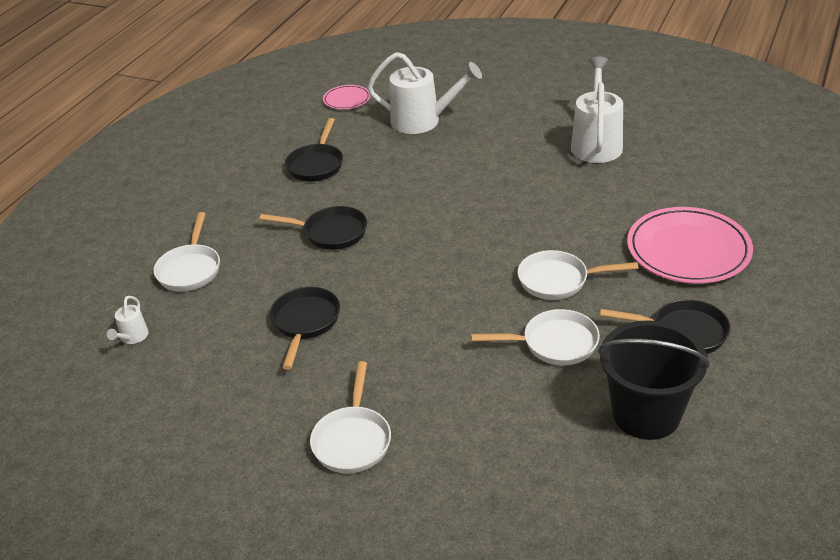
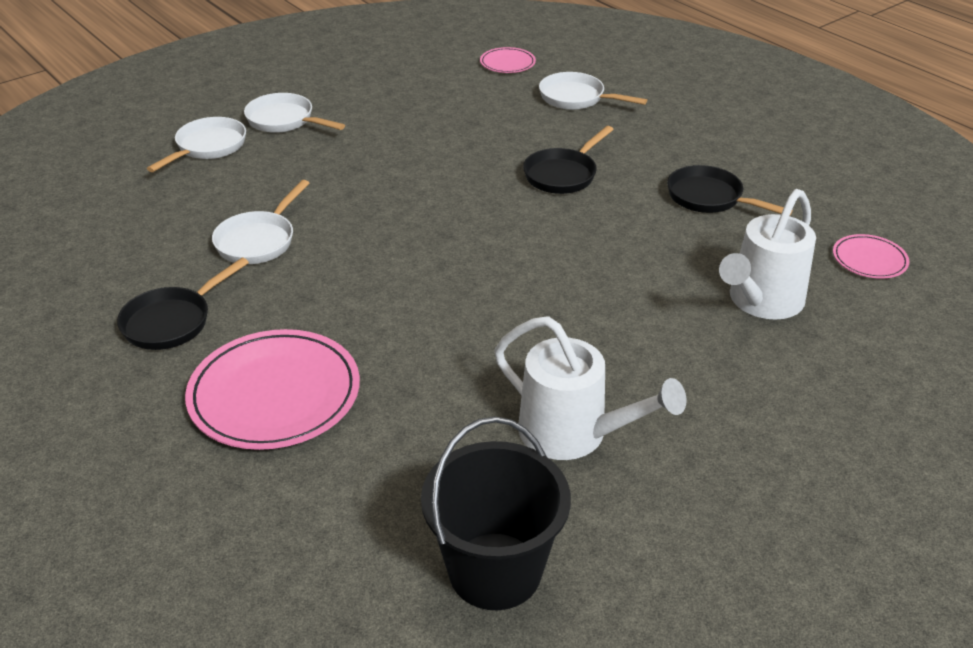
camera: 115 degrees right, 0 degrees up
white watering can [107,296,149,344] -> pink plate [480,47,536,73]
black pan [270,287,340,370] -> none
white pan [518,250,638,300] -> white pan moved to [147,117,246,172]
black bucket [598,320,710,440] -> black bucket moved to [421,417,571,610]

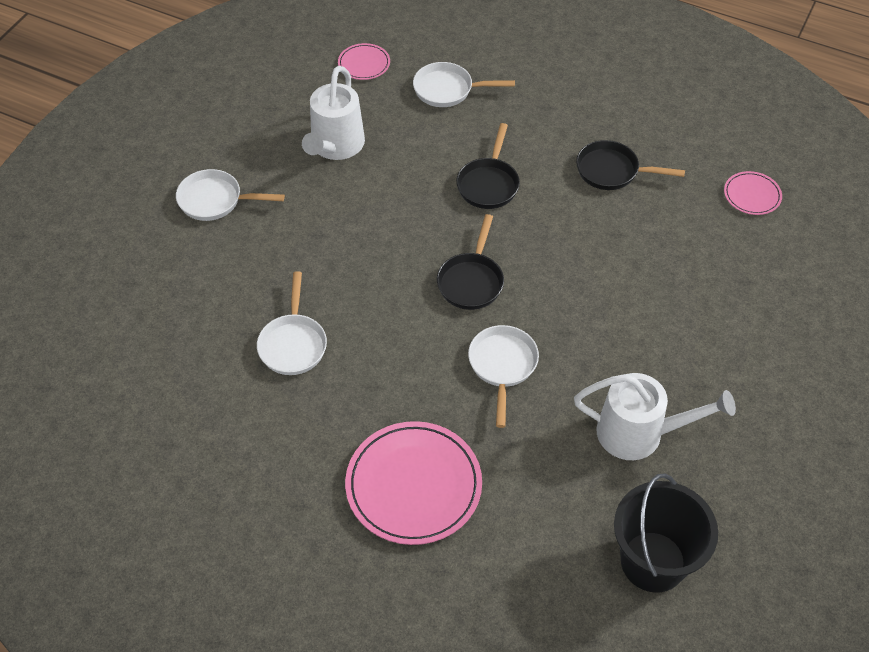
camera: 25 degrees left, 15 degrees up
black pan [117,258,249,350] -> black pan moved to [437,214,504,310]
white pan [147,117,246,172] -> white pan moved to [468,325,539,428]
white watering can [719,189,816,320] -> white watering can moved to [302,66,365,160]

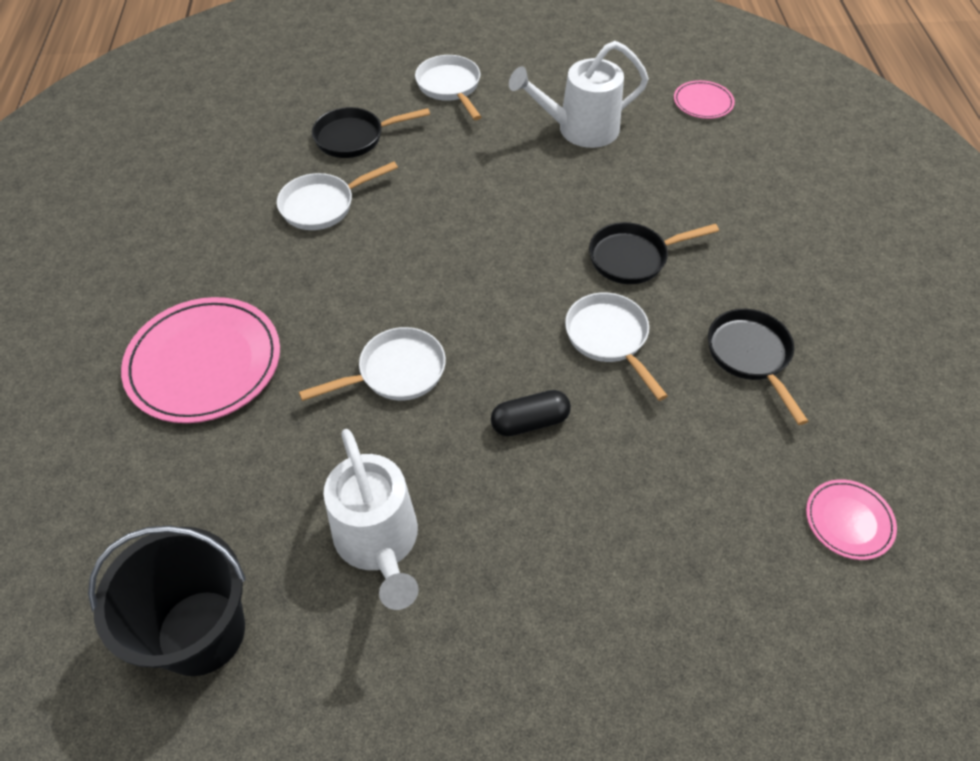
camera: 60 degrees right, 0 degrees up
white pan [413,62,515,107] -> white pan moved to [565,293,668,401]
black pan [437,214,504,310] -> black pan moved to [312,107,430,158]
none -> black capsule [491,390,571,436]

